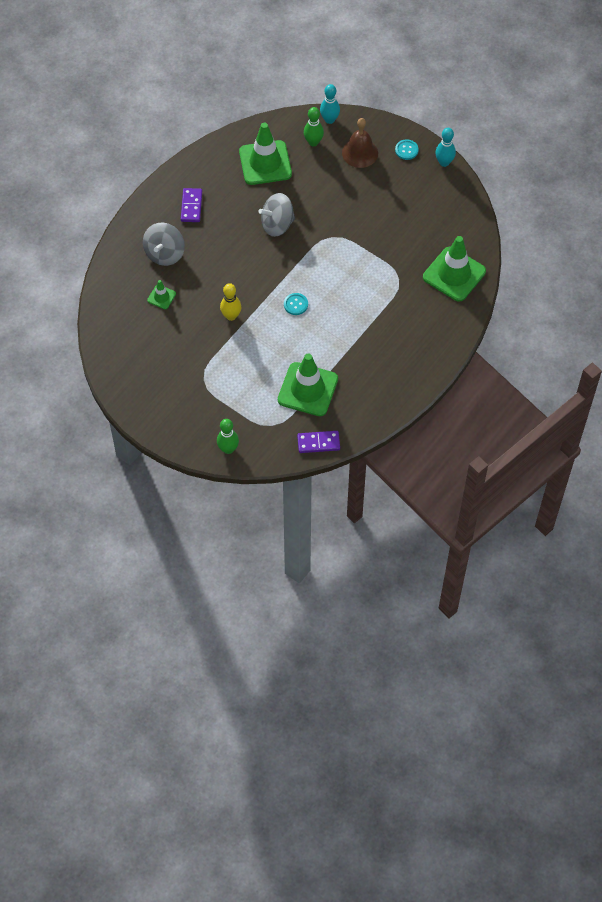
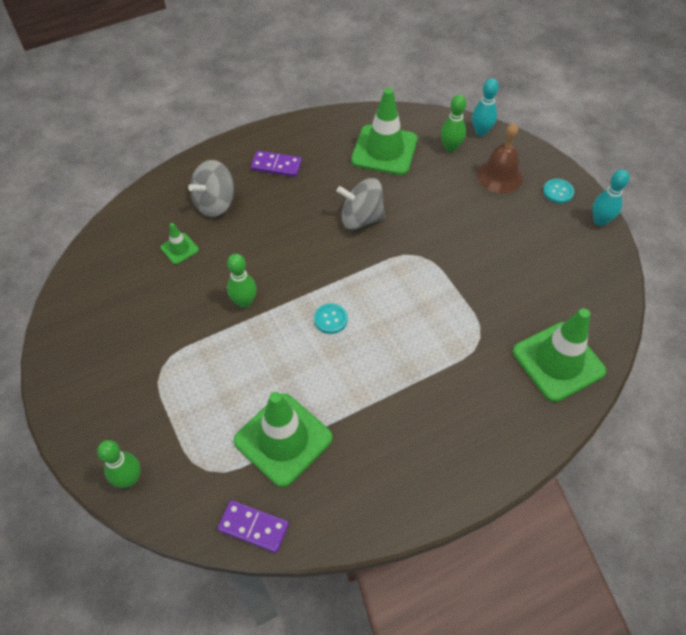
camera: 25 degrees right, 5 degrees down
purple domino [181,188,202,222] -> purple domino turned 75 degrees clockwise [251,151,302,177]
yellow bowling pin [220,283,241,321] -> green bowling pin [227,254,257,308]

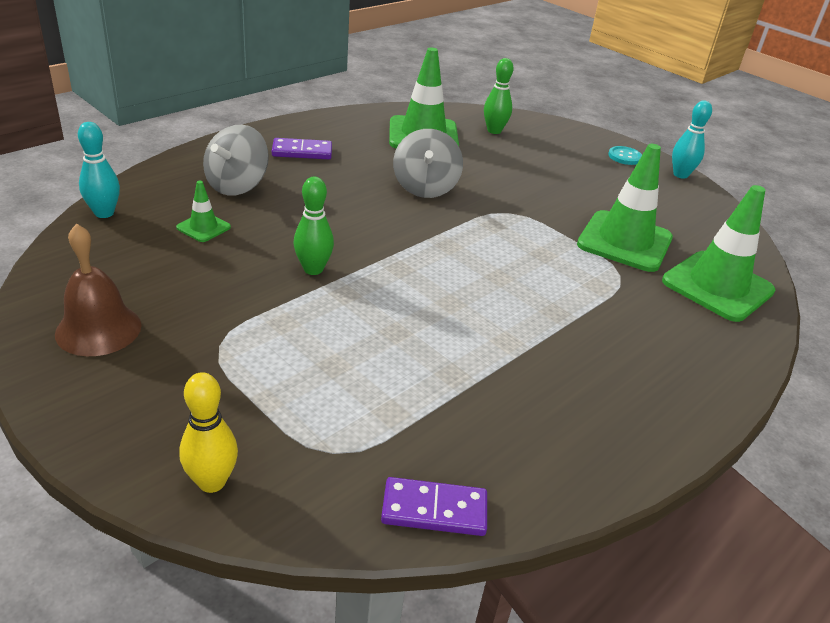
camera: 20 degrees left, 20 degrees down
green bowling pin [97,440,141,488] -> yellow bowling pin [179,372,238,493]
green traffic cone [234,392,332,487] -> green traffic cone moved to [577,144,673,272]
turquoise button [314,303,348,334] -> none
grey spinning top [337,178,386,229] -> grey spinning top turned 75 degrees counterclockwise [393,129,463,198]
turquoise bowling pin [472,78,499,136] -> turquoise bowling pin moved to [78,122,120,218]
brown bell [477,123,523,193] -> brown bell moved to [55,223,141,356]

